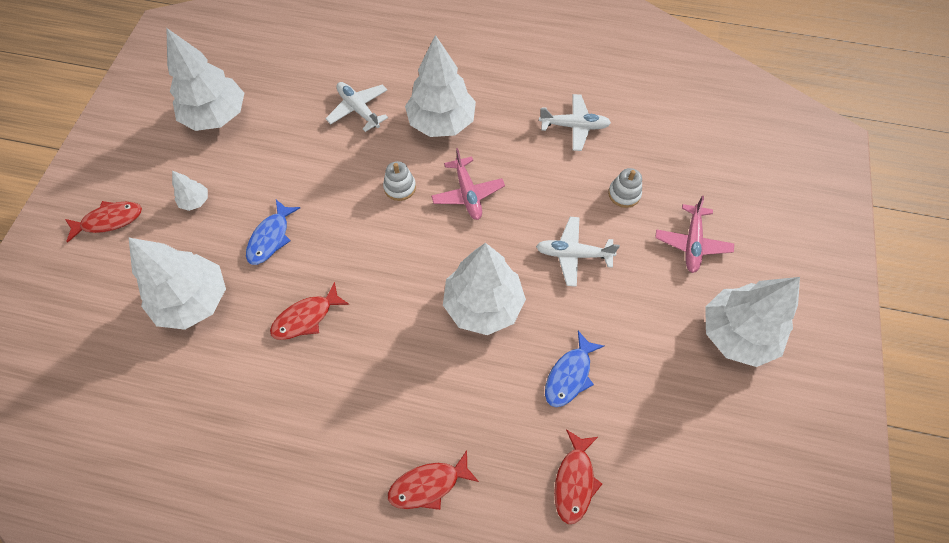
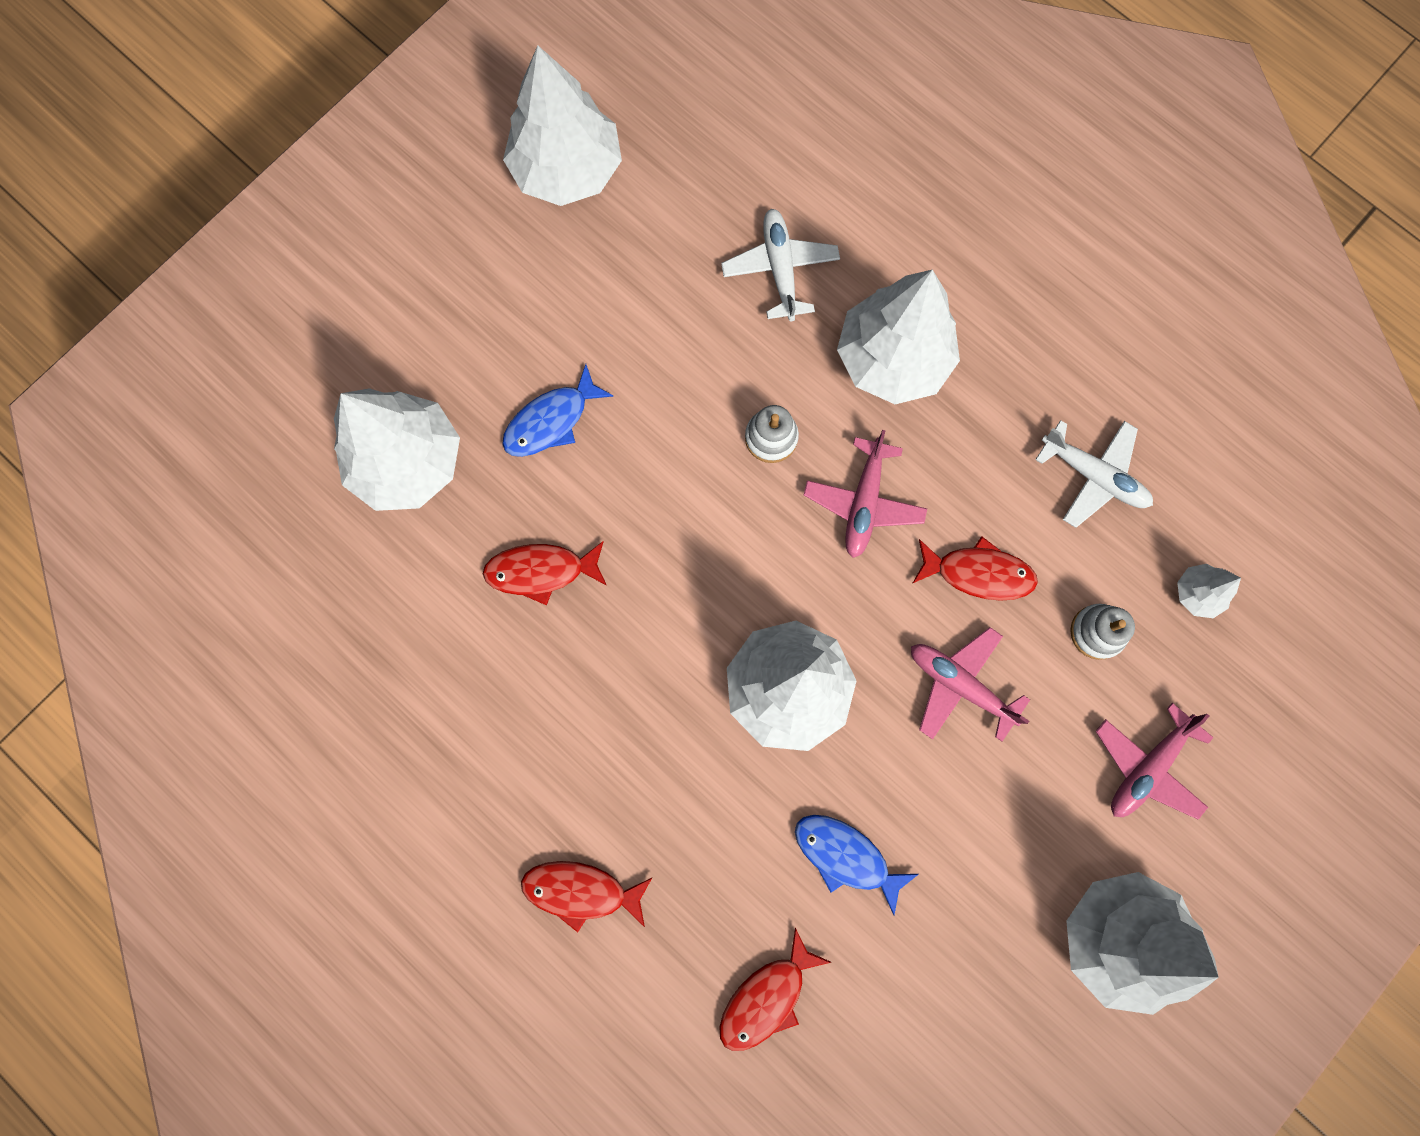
camera: 30 degrees right, 15 degrees up
red fish [65,201,142,243] -> red fish moved to [913,536,1038,601]
white tree [172,171,208,211] -> white tree moved to [1177,564,1241,618]
white plane [536,217,620,287] -> pink plane [911,627,1030,742]
blue fish [545,331,604,407] -> blue fish turned 60 degrees clockwise [795,815,919,915]

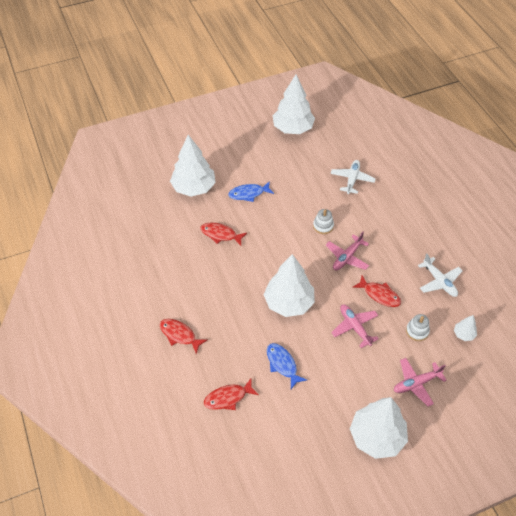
camera: 25 degrees right, 25 degrees down
white tree [837,269,960,404] -> none

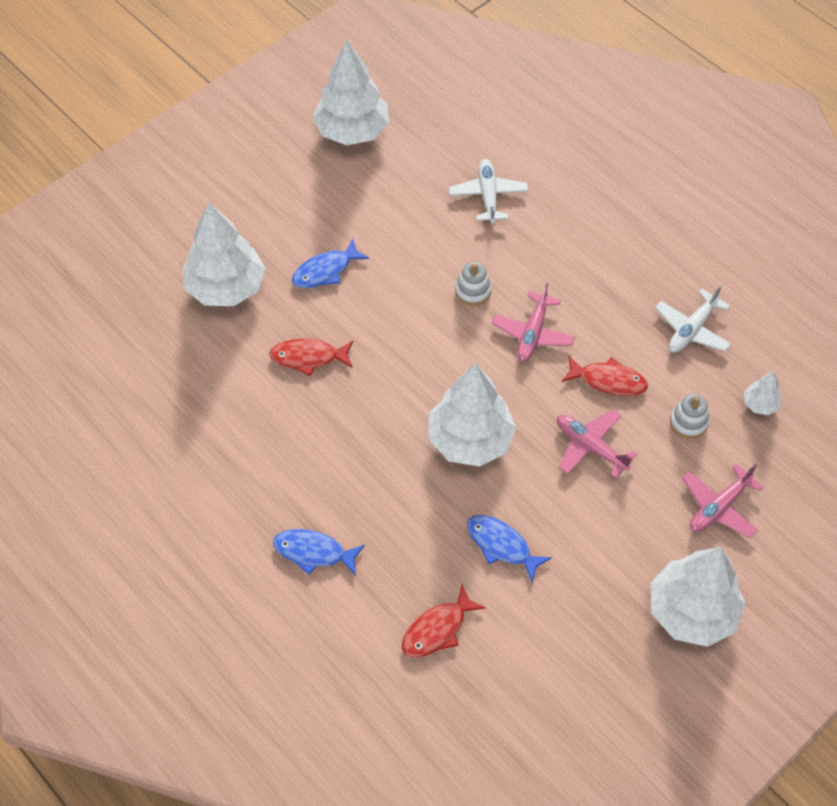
camera: 20 degrees left, 5 degrees up
red fish [160,319,208,354] -> blue fish [273,529,365,575]
white plane [418,253,462,297] -> white plane turned 90 degrees clockwise [655,284,731,353]

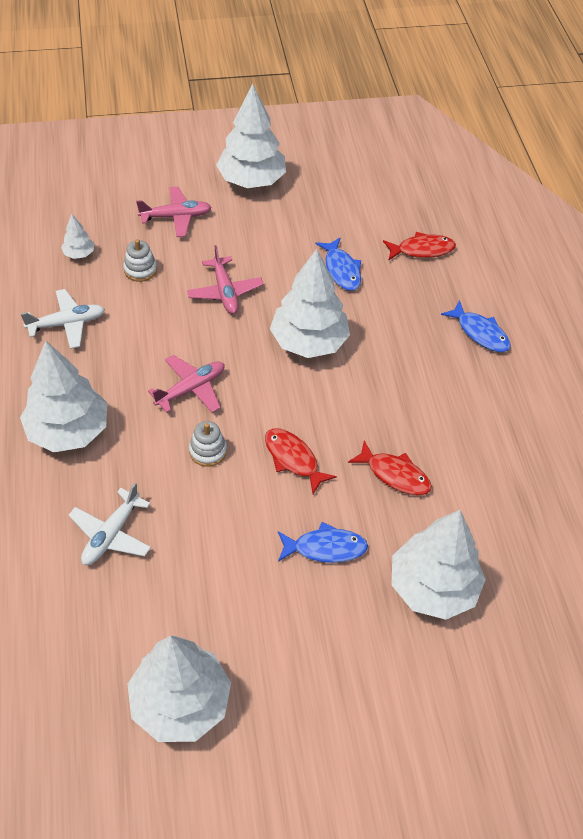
camera: 150 degrees left, 5 degrees down
red fish [562,356,648,396] -> red fish moved to [265,428,337,494]
none -> white tree [20,341,107,452]

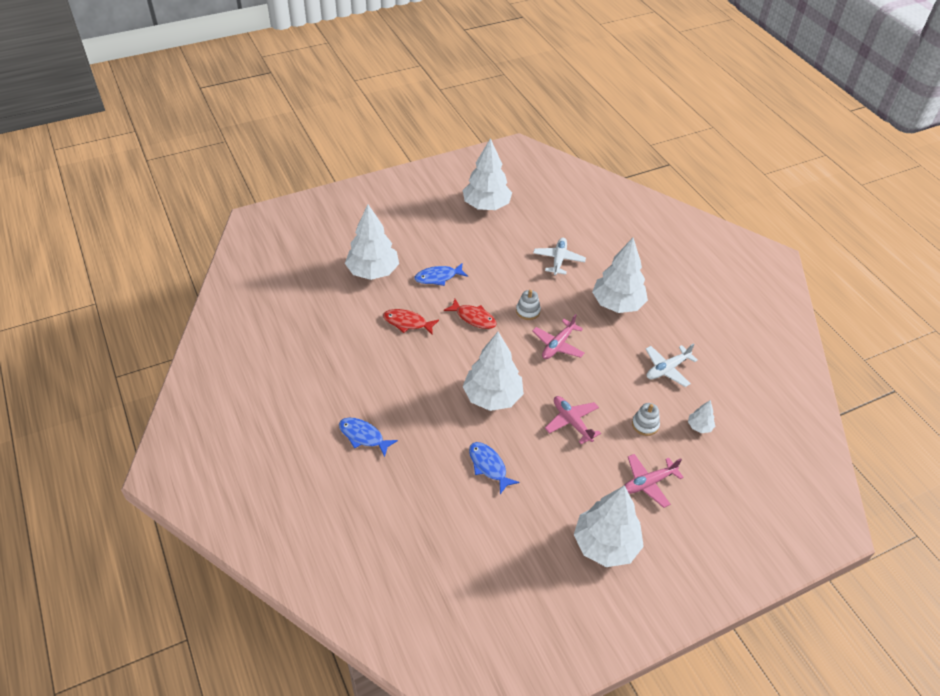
camera: 165 degrees right, 5 degrees down
red fish [383,232,456,260] -> none

